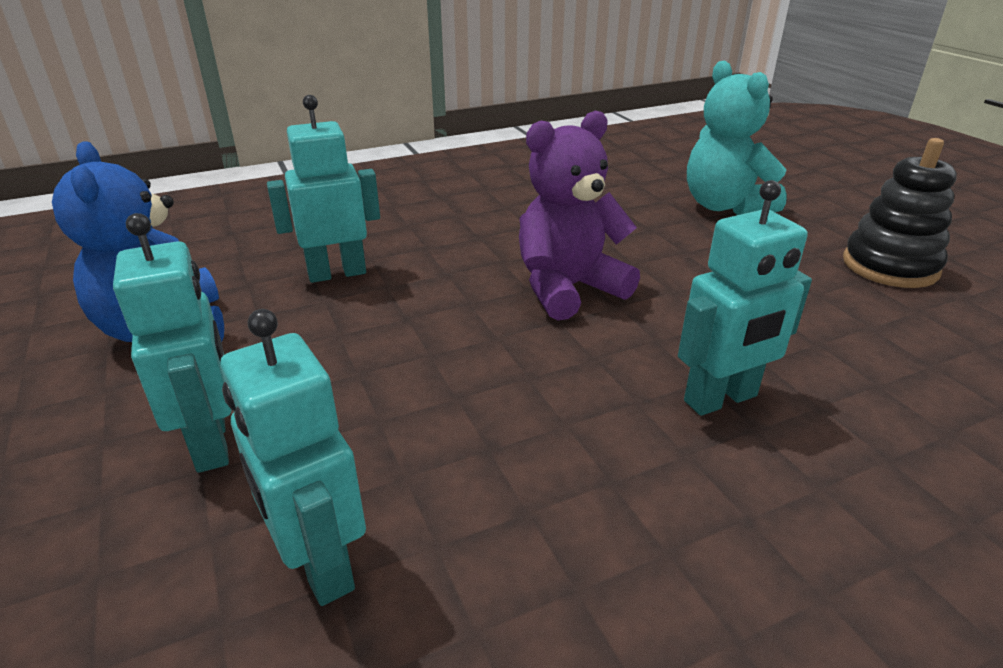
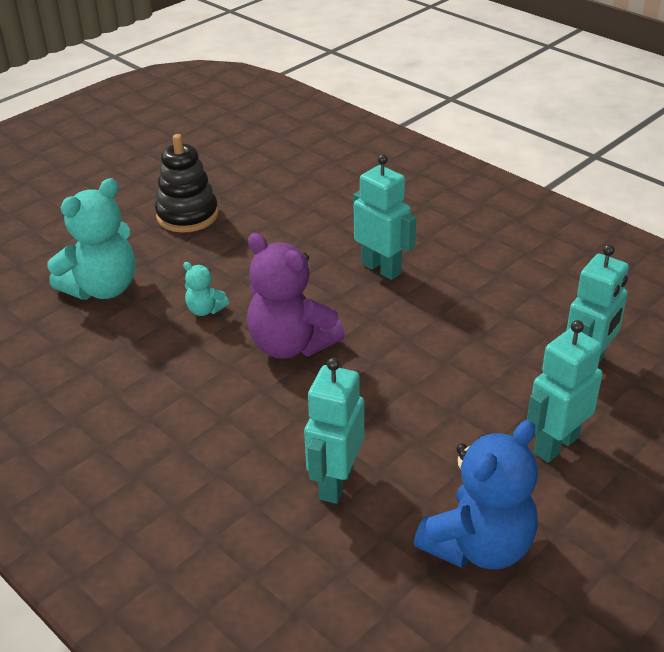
camera: 110 degrees left, 5 degrees up
turquoise robot [267,95,380,283] -> turquoise robot turned 60 degrees clockwise [304,357,364,504]
none -> turquoise teddy bear [183,262,229,316]

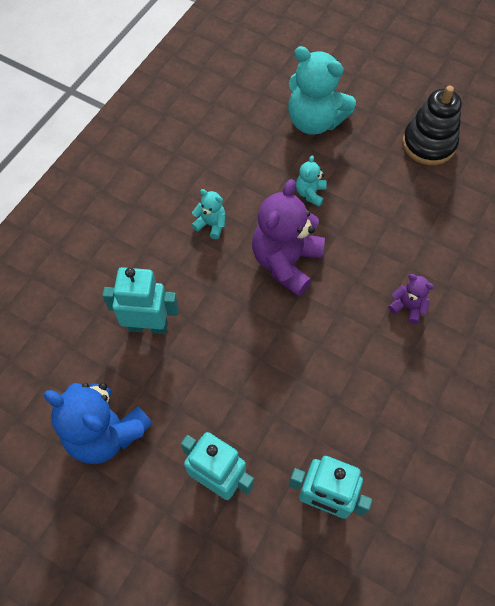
camera: 75 degrees right, 25 degrees up
turquoise robot [353,154,416,280] -> purple teddy bear [388,274,434,324]
none -> turquoise teddy bear [192,189,225,239]

